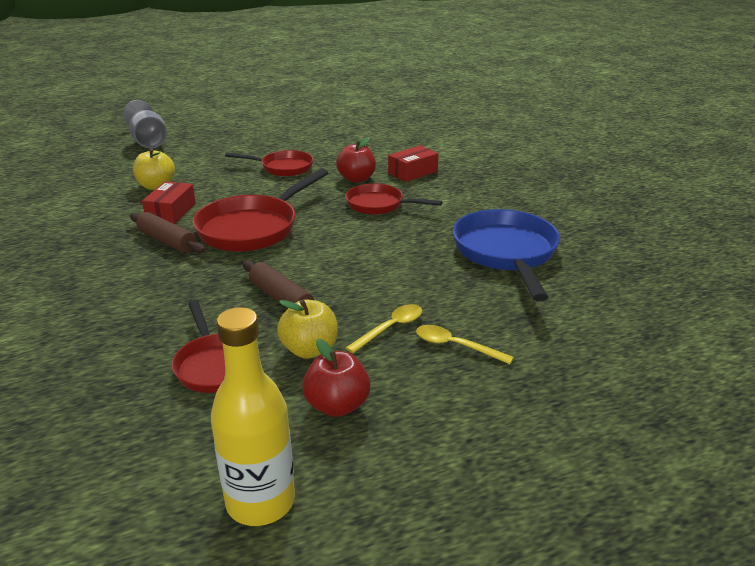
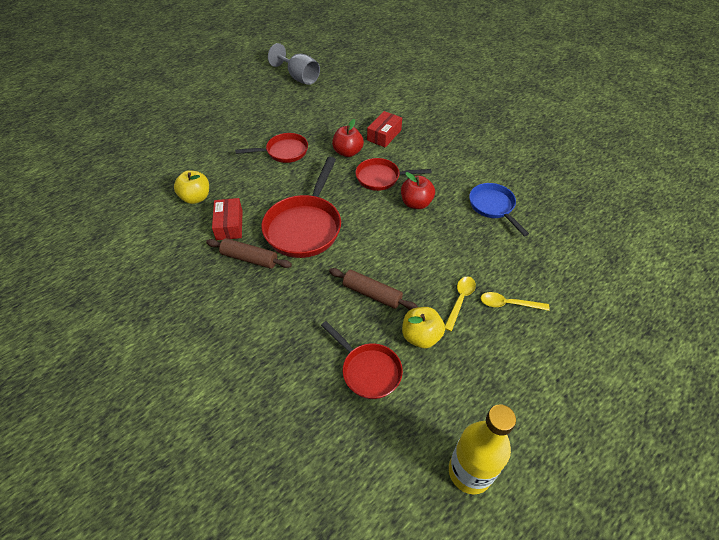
camera: 20 degrees left, 20 degrees up
grey goblet [123,100,167,149] -> grey goblet moved to [268,43,320,85]
red apple [302,339,371,417] -> red apple moved to [401,172,435,209]
blue pan [453,209,560,301] -> blue pan [469,183,529,236], size x0.61

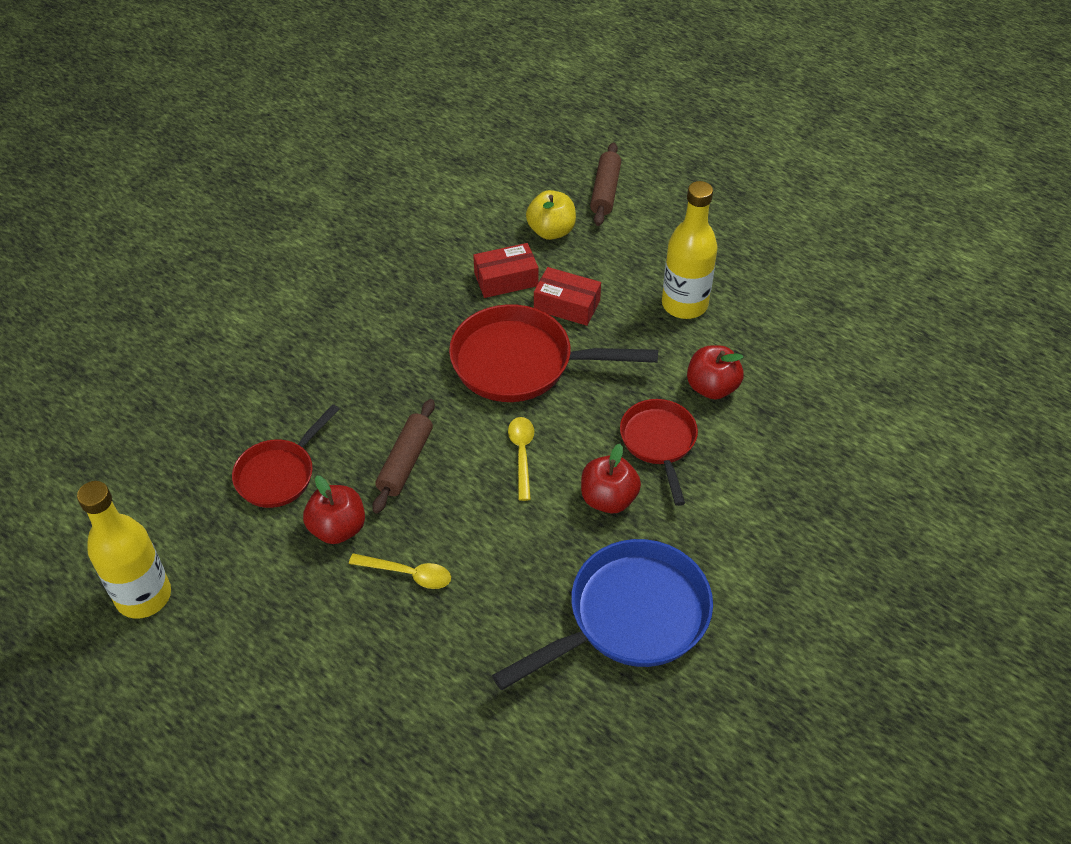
camera: 80 degrees right, 0 degrees up
brown rolling pin [206,238,292,269] -> brown rolling pin moved to [590,143,621,226]
red pan [235,133,308,163] -> yellow bottle [662,181,717,319]
grey goblet [268,43,320,85] -> none
red box [367,111,402,147] -> red box moved to [534,267,601,326]
yellow apple [402,307,445,348] -> red apple [303,475,365,544]
blue pan [469,183,529,236] -> blue pan [492,539,713,690], size x1.63
yellow spoon [480,292,550,311] -> yellow spoon moved to [508,417,534,501]

